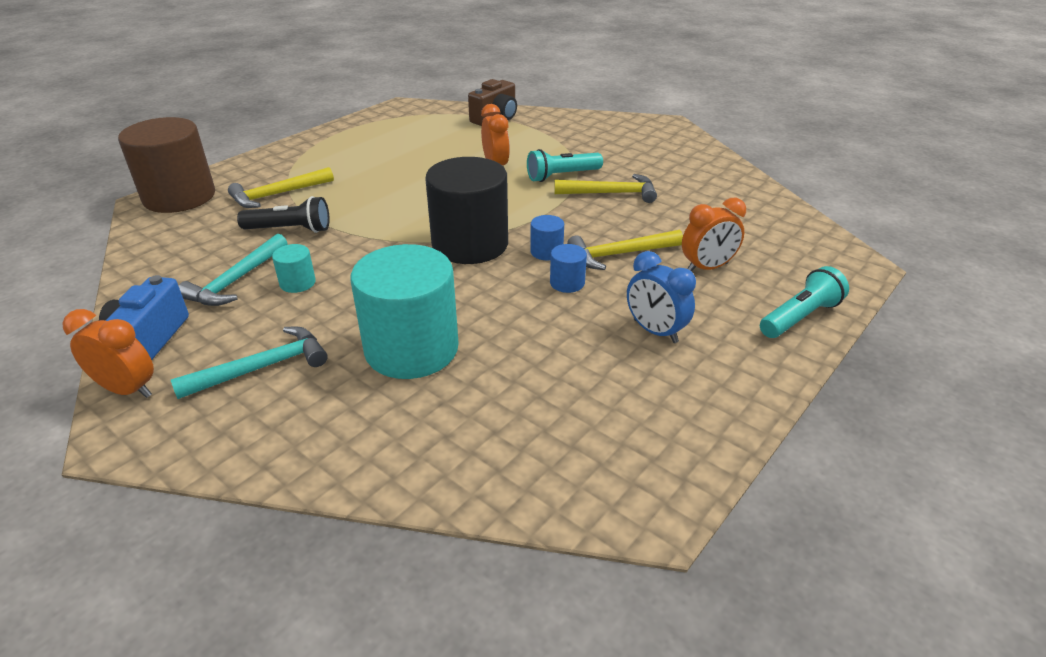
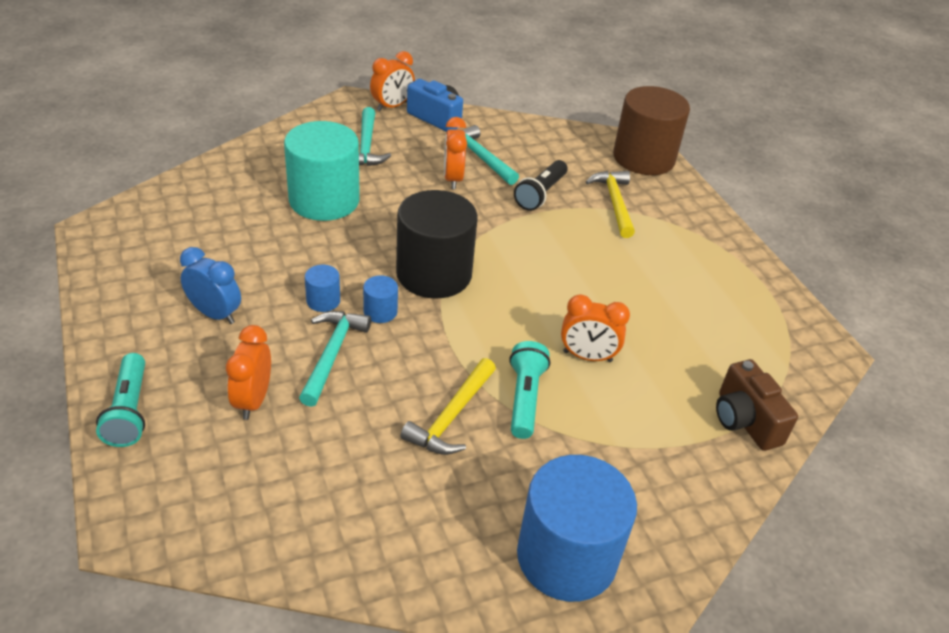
camera: 115 degrees right, 5 degrees up
turquoise cylinder [272,244,316,293] -> orange clock [444,117,467,189]
yellow hammer [567,230,683,270] -> turquoise hammer [299,311,371,407]
blue clock [627,251,696,343] -> blue clock turned 45 degrees clockwise [180,247,241,324]
none -> blue cylinder [517,455,637,602]

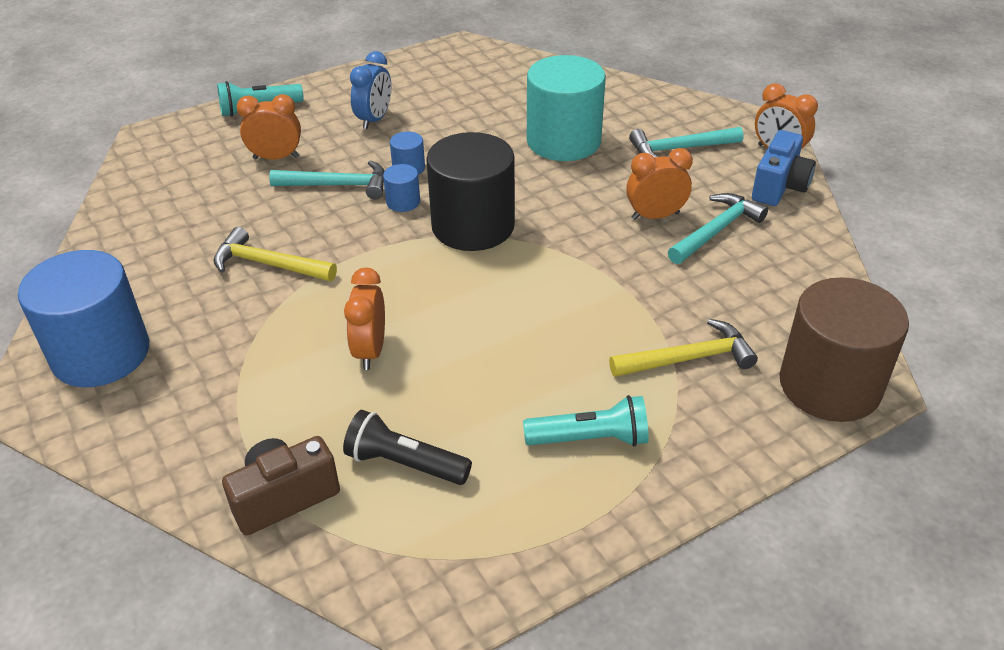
camera: 85 degrees right, 0 degrees up
turquoise flashlight [509,341,550,439] -> turquoise flashlight moved to [523,395,649,447]
black flashlight [514,160,568,211] -> black flashlight moved to [343,410,472,485]

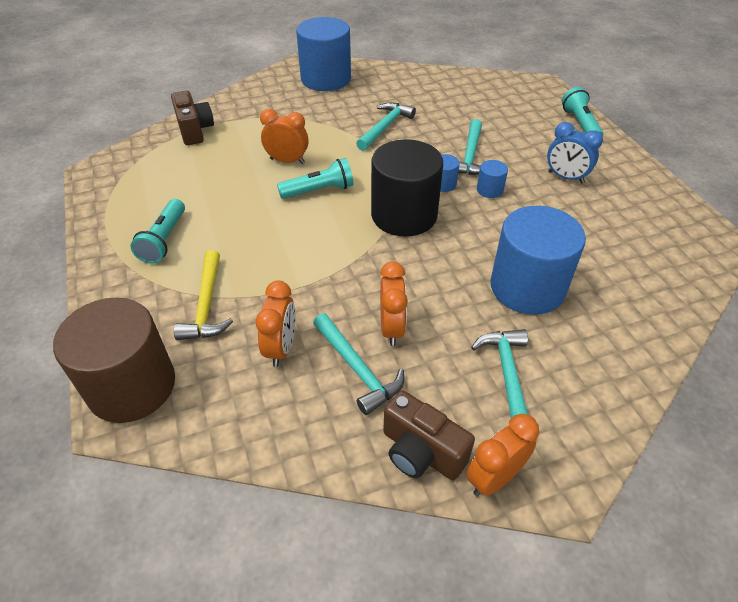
camera: 100 degrees right, 5 degrees up
yellow hammer [213,227,337,281] -> turquoise hammer [356,102,416,151]
orange clock [237,94,301,160] -> orange clock moved to [255,281,296,367]
black flashlight [343,410,472,485] -> none
turquoise cylinder [527,55,606,161] -> blue cylinder [490,206,586,315]
blue camera [752,130,816,206] -> brown camera [383,390,475,480]
none -> turquoise flashlight [277,158,353,199]

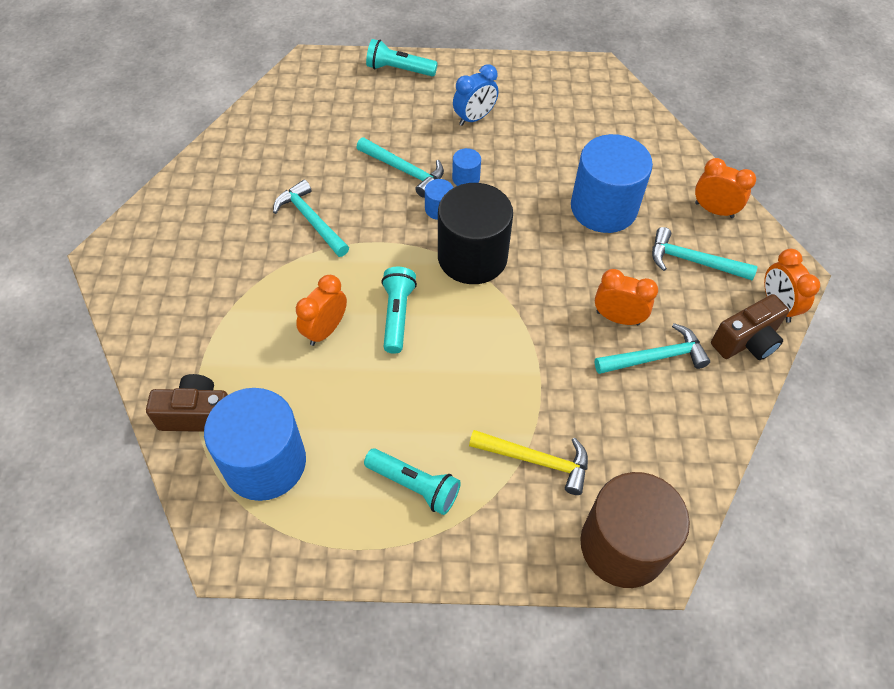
camera: 70 degrees left, 10 degrees up
orange clock [255,281,296,367] -> orange clock moved to [695,158,756,218]
blue cylinder [296,17,351,91] -> blue cylinder moved to [204,388,306,501]

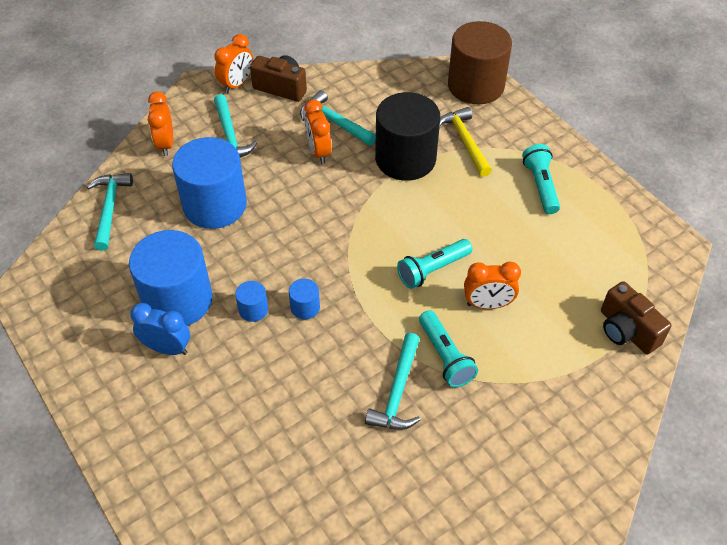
camera: 125 degrees left, 5 degrees down
blue cylinder [204,388,306,501] -> blue cylinder moved to [129,230,213,326]
turquoise hammer [356,137,444,198] -> turquoise hammer moved to [87,173,133,251]
turquoise flashlight [366,39,438,76] -> turquoise flashlight moved to [419,310,478,387]
black cylinder [438,183,513,284] -> black cylinder moved to [375,92,440,181]

